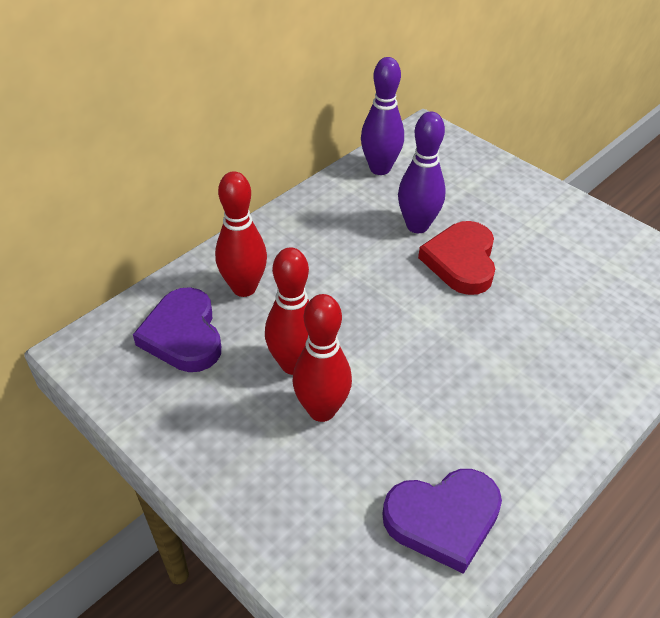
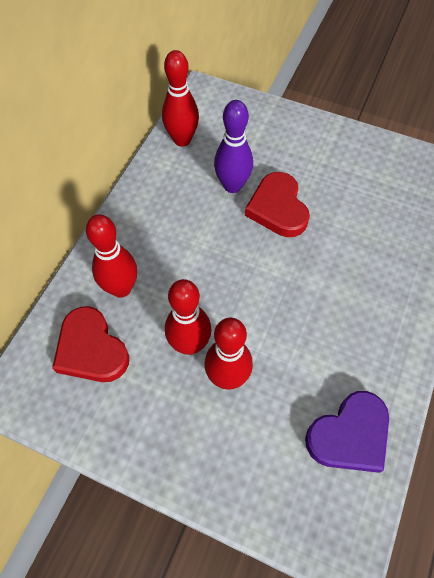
camera: 20 degrees left, 15 degrees up
purple heart [133,287,221,372] -> red heart [52,306,129,382]
purple bowling pin [361,57,404,175] -> red bowling pin [162,50,199,147]

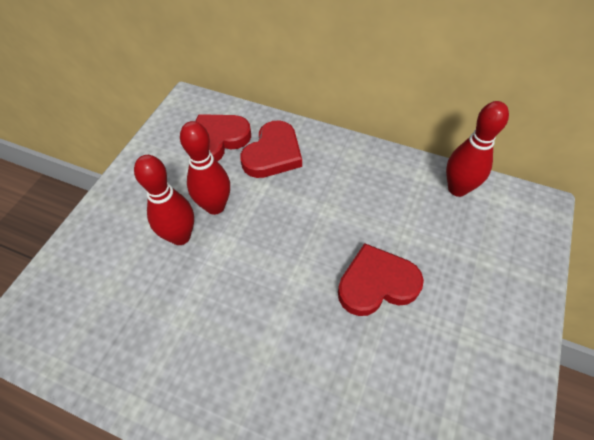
camera: 90 degrees right, 5 degrees down
red bowling pin [86,214,137,298] -> red heart [240,120,302,178]
purple bowling pin [214,100,253,193] -> none
purple heart [305,391,389,473] -> none

